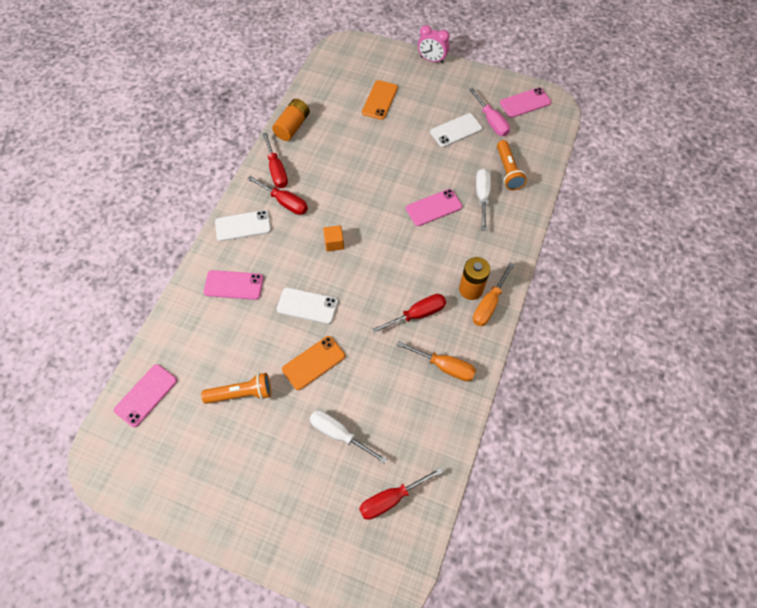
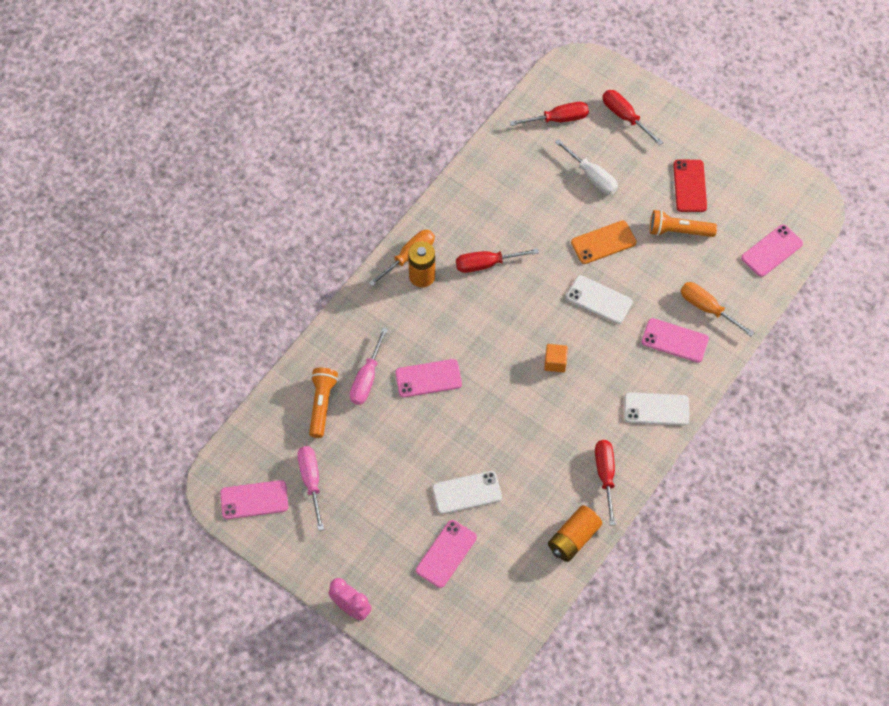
camera: 165 degrees left, 0 degrees up
red screwdriver [247,176,308,215] -> red screwdriver moved to [603,90,663,146]
orange phone [362,80,398,120] -> pink phone [416,520,477,588]
orange screwdriver [397,341,476,381] -> orange screwdriver moved to [681,282,755,337]
white phone [430,113,482,147] -> white phone moved to [432,471,502,514]
white screwdriver [476,168,491,231] -> pink screwdriver [350,328,388,405]
none -> red phone [673,160,707,212]

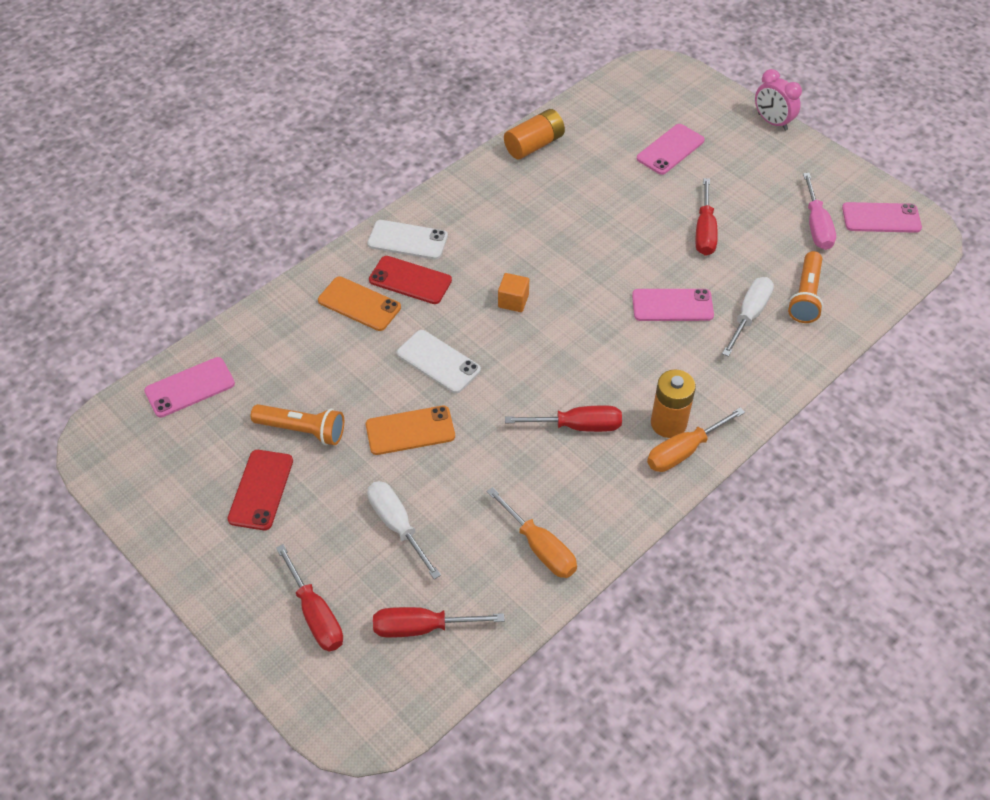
camera: 170 degrees left, 10 degrees down
pink screwdriver [350,328,388,405] -> white screwdriver [722,277,774,357]
white phone [432,471,502,514] -> none
red screwdriver [595,440,616,526] -> red screwdriver moved to [696,178,718,256]
pink phone [642,318,709,362] -> orange phone [318,277,401,331]
orange screwdriver [681,282,755,337] -> orange screwdriver moved to [487,487,577,578]
none -> red phone [369,256,452,304]

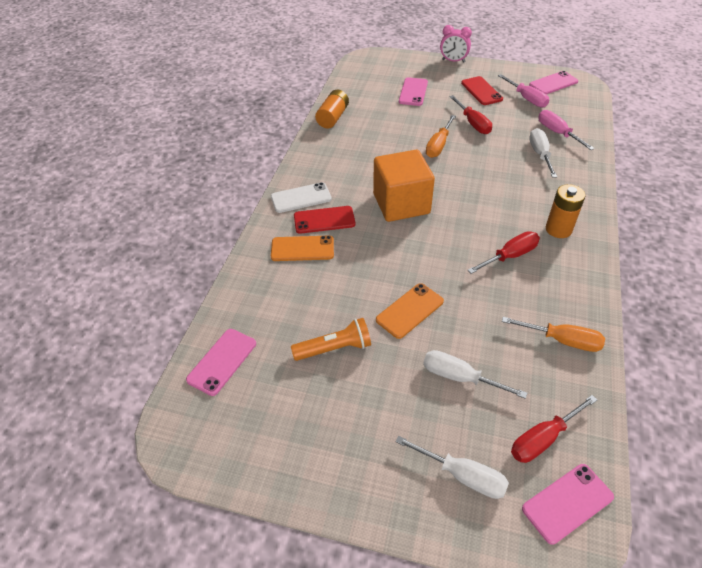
camera: 30 degrees left, 5 degrees down
red phone [227,450,293,530] -> red phone moved to [461,76,503,105]
red screwdriver [276,544,343,651] -> white screwdriver [395,436,509,499]
white phone [397,330,481,393] -> none
orange cube [498,273,529,312] -> orange cube [373,150,435,222], size x2.45
pink phone [632,289,714,321] -> pink phone moved to [522,464,614,545]
orange screwdriver [647,408,745,472] -> orange screwdriver moved to [426,115,456,158]
orange flashlight [788,251,823,323] -> pink screwdriver [538,110,595,150]

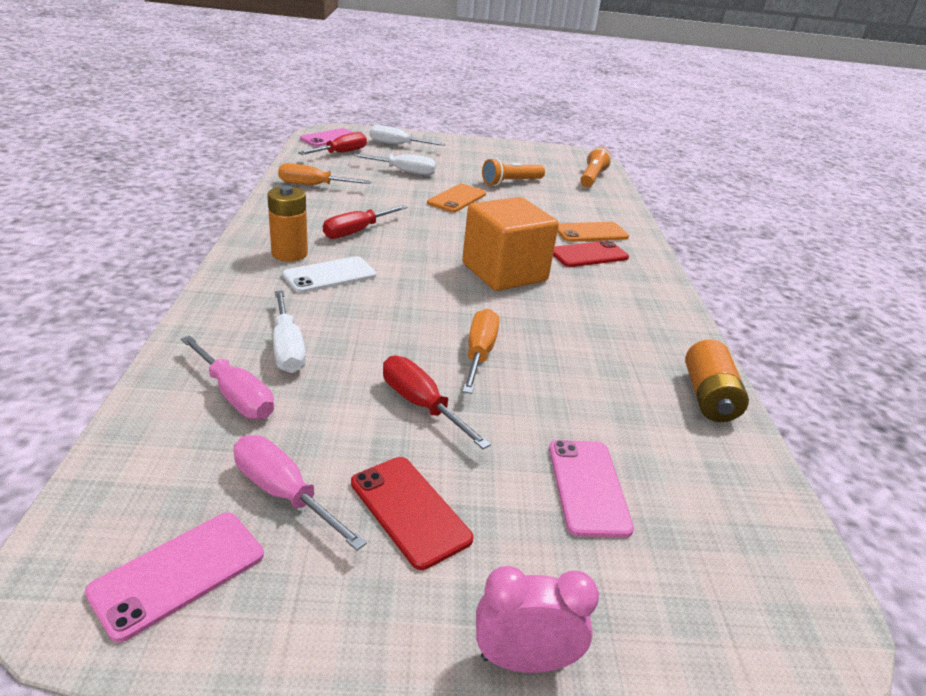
camera: 160 degrees right, 15 degrees down
pink phone [186,329,256,396] -> orange flashlight [580,147,611,187]
white phone [271,182,332,213] -> white phone moved to [282,256,376,293]

